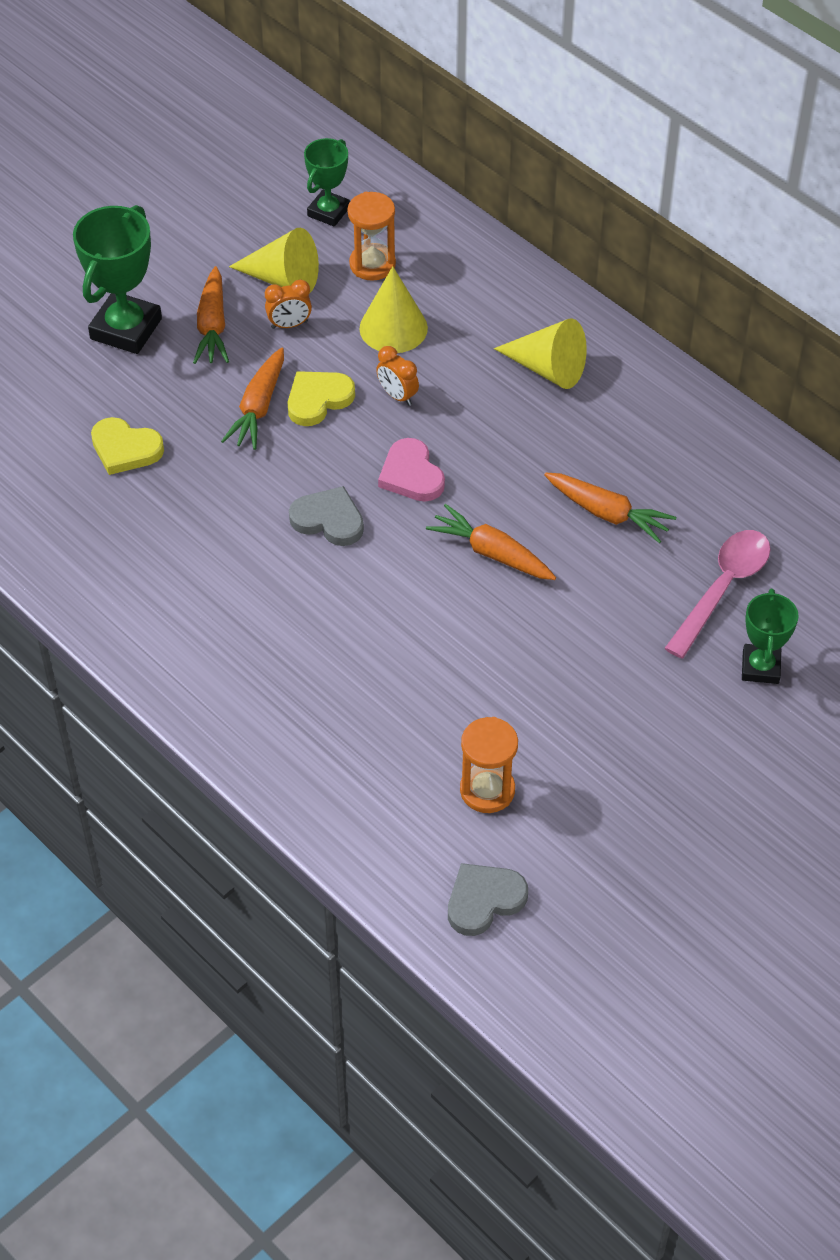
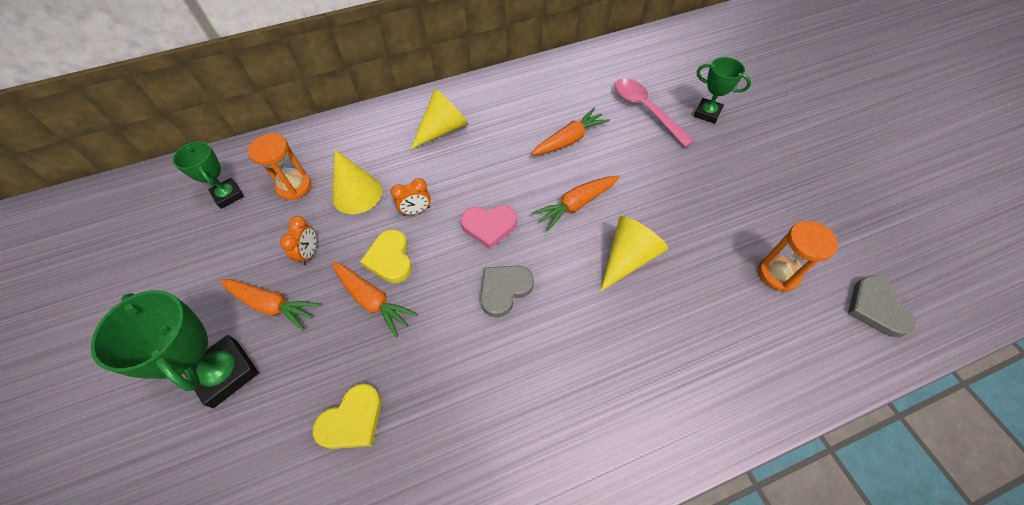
camera: 65 degrees left, 5 degrees up
yellow cone [229,228,319,294] -> yellow cone moved to [600,216,668,291]

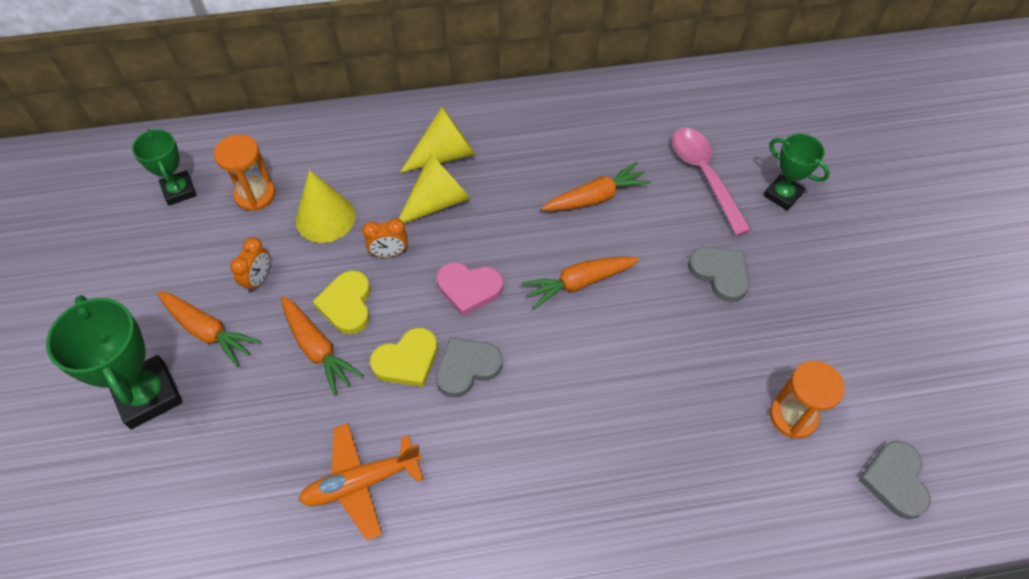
camera: 10 degrees right, 0 degrees up
yellow heart [313,383,382,449] -> yellow heart moved to [370,328,438,387]
yellow cone [600,216,668,291] -> yellow cone moved to [398,153,471,224]
none -> orange plane [298,423,423,540]
none -> grey heart [688,247,749,302]

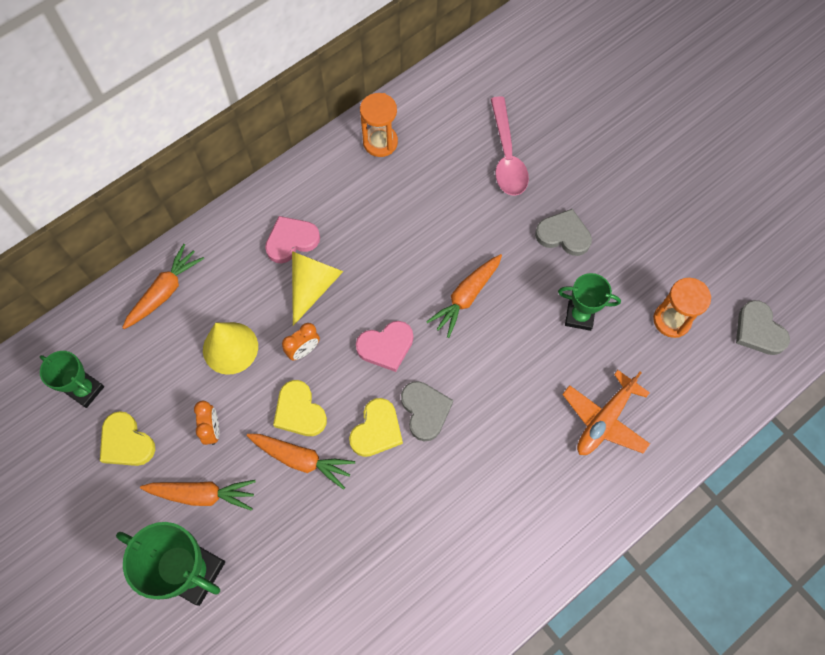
camera: 30 degrees left, 10 degrees up
orange hourglass [214,134,276,211] -> orange hourglass moved to [360,93,398,157]
orange plane [298,423,423,540] -> orange plane moved to [562,370,650,455]
yellow cone [400,107,476,173] -> pink heart [265,216,320,263]
grey heart [436,338,503,398] -> grey heart turned 135 degrees clockwise [401,381,453,441]
orange carrot [541,162,651,211] -> orange carrot moved to [122,244,204,329]
pink spoon [672,128,751,235] -> pink spoon turned 135 degrees counterclockwise [491,96,529,196]
green trophy [763,134,830,211] -> green trophy moved to [558,273,621,331]
none -> yellow heart [100,411,155,466]

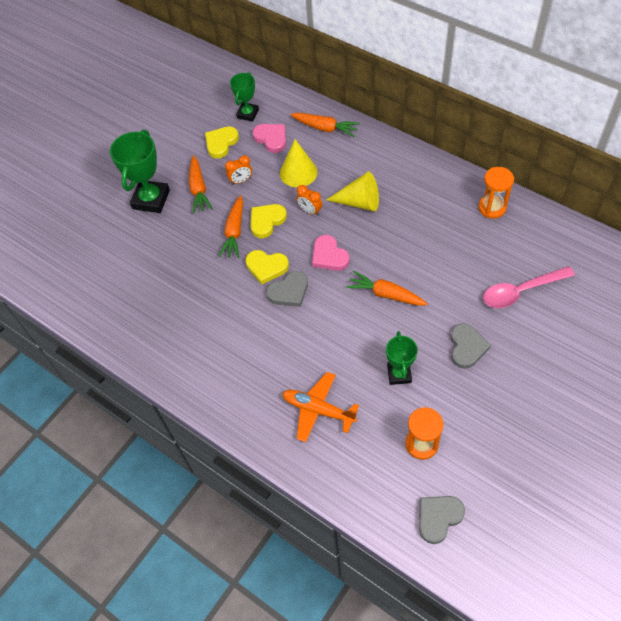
camera: 80 degrees right, 10 degrees down
pink heart [265,216,320,263] -> pink heart moved to [252,124,286,153]

